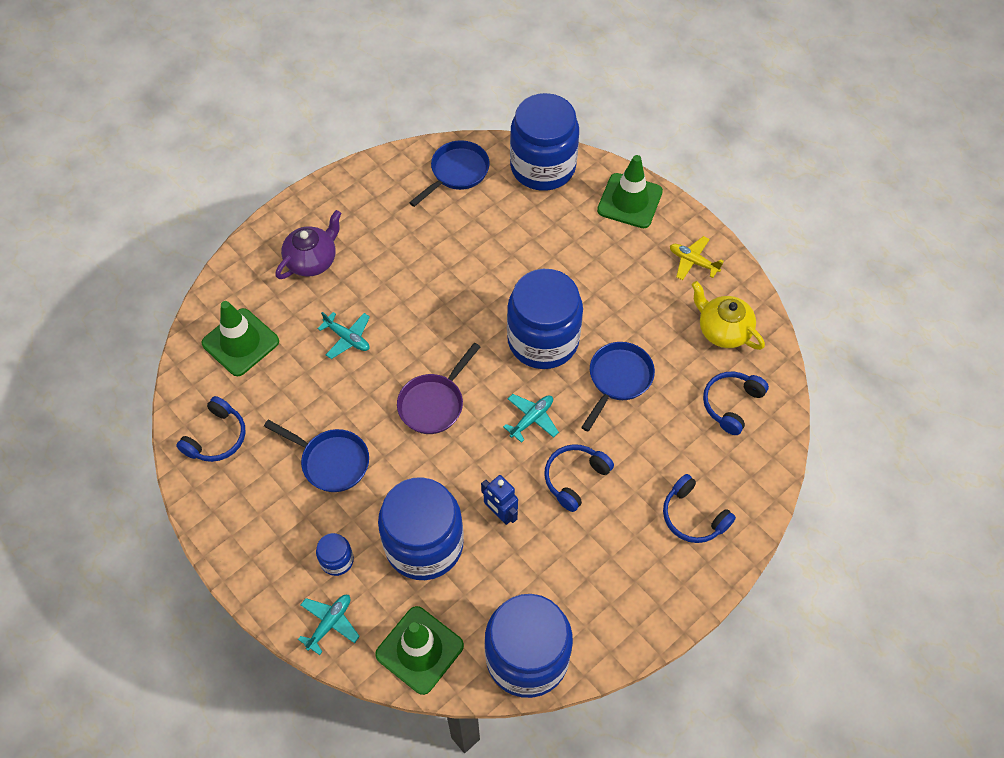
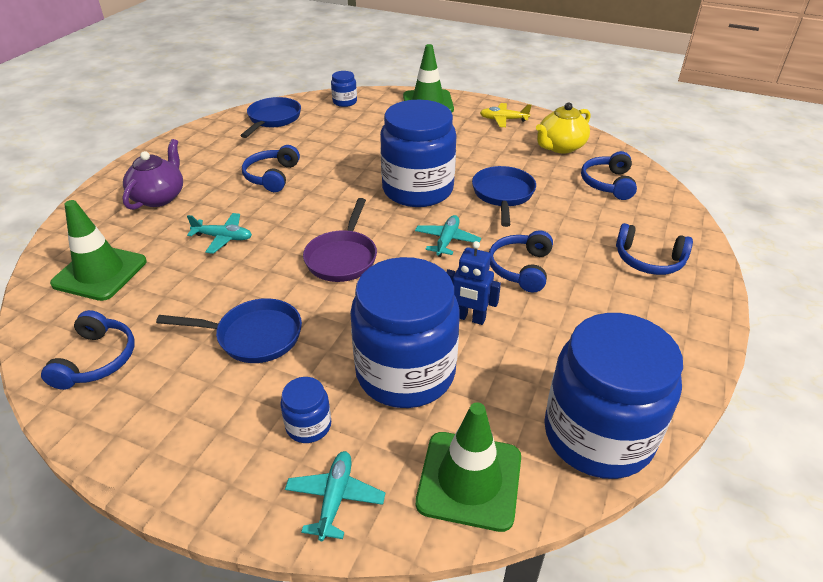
camera: 25 degrees left, 20 degrees down
blue jar [510,93,579,191] -> blue jar [331,71,357,107], size x0.42
yellow teapot [691,281,765,350] -> yellow teapot turned 60 degrees counterclockwise [536,103,590,154]
none -> blue headphones [242,145,300,192]

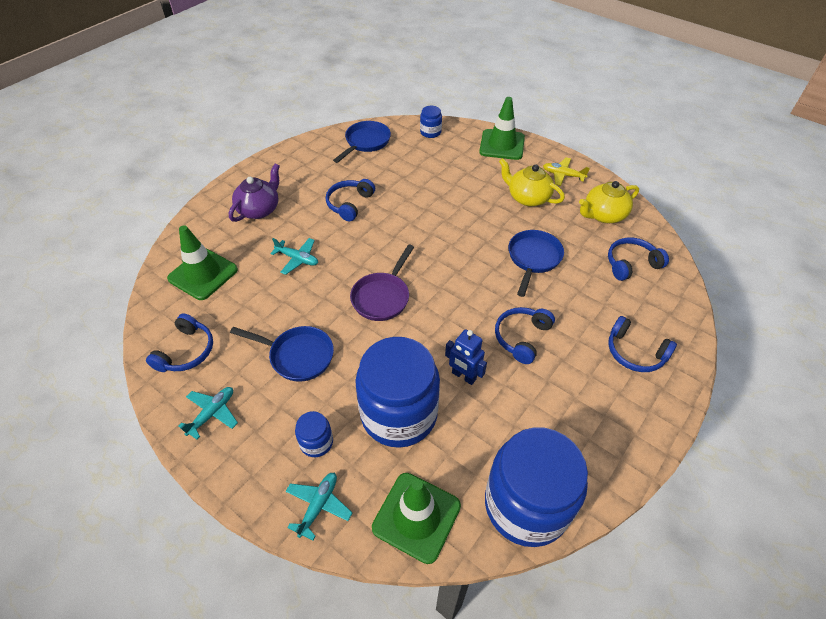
camera: 15 degrees right, 10 degrees up
blue jar [380,100,456,207] -> none
turquoise plane [415,215,481,257] -> turquoise plane moved to [178,387,238,440]
blue headphones [581,151,637,200] -> blue headphones turned 45 degrees clockwise [608,237,669,281]
none -> yellow teapot [499,158,565,207]

